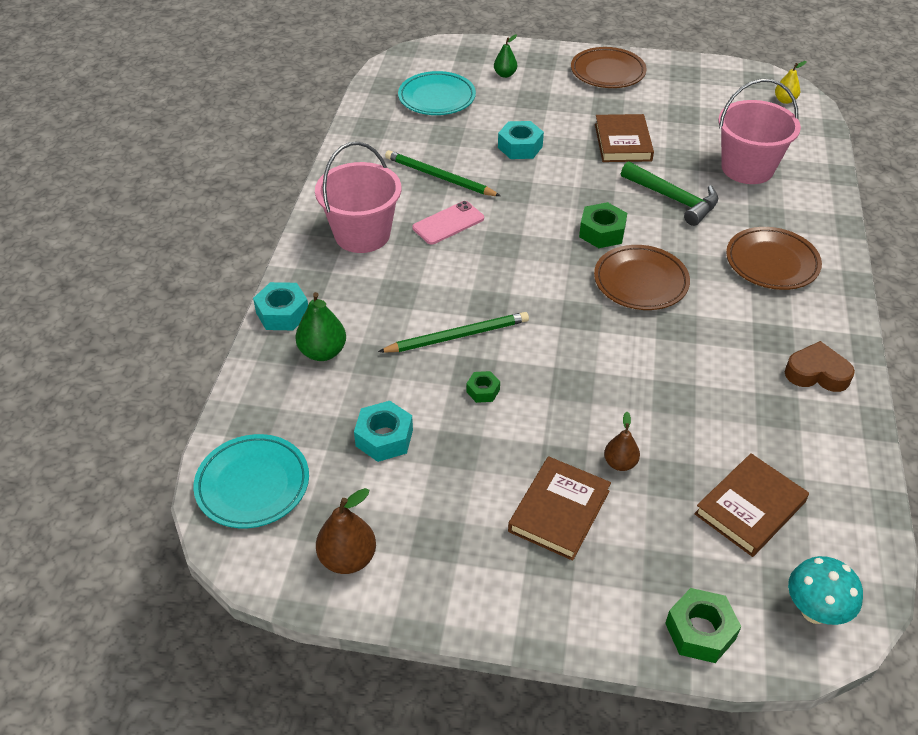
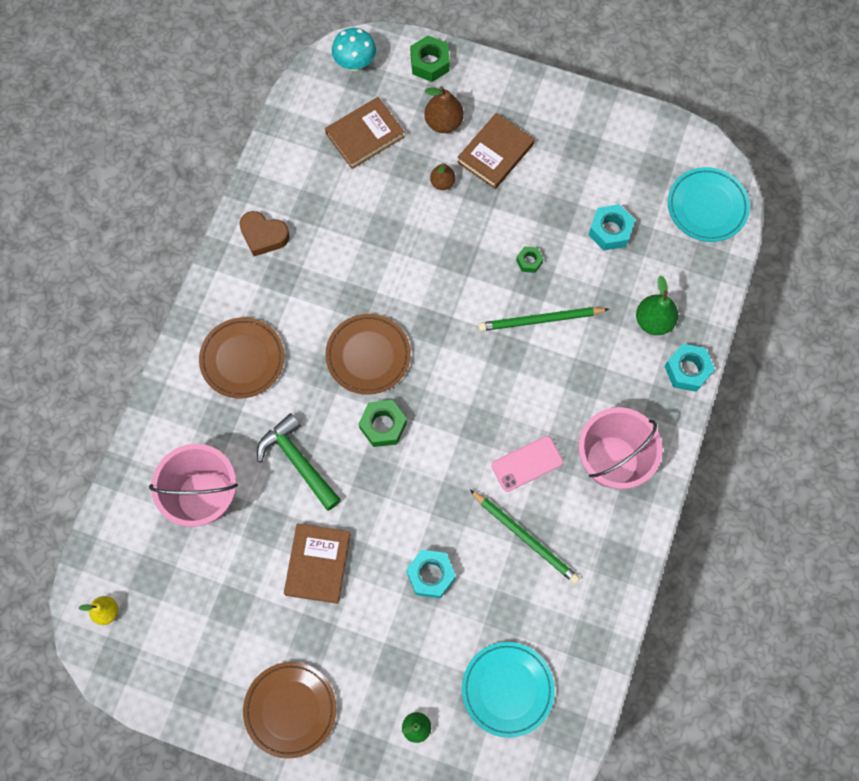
camera: 170 degrees left, 25 degrees up
brown pear [316,488,376,574] -> brown pear moved to [424,86,464,133]

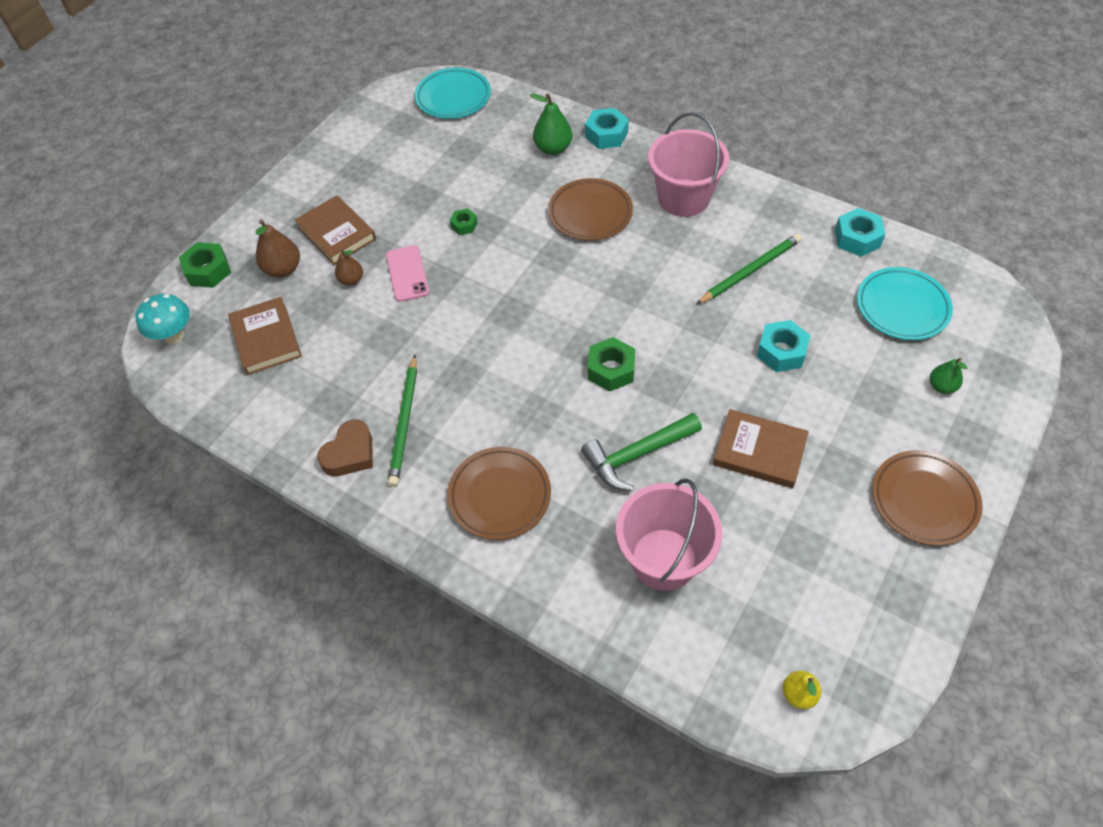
camera: 75 degrees left, 15 degrees down
brown plate [325,314,411,395] -> brown plate moved to [548,178,633,241]
green pencil [478,307,609,331] -> green pencil moved to [388,355,417,487]
pink phone [491,436,563,492] -> pink phone moved to [386,245,429,302]
turquoise nut [589,204,635,251] -> turquoise nut moved to [835,208,886,257]

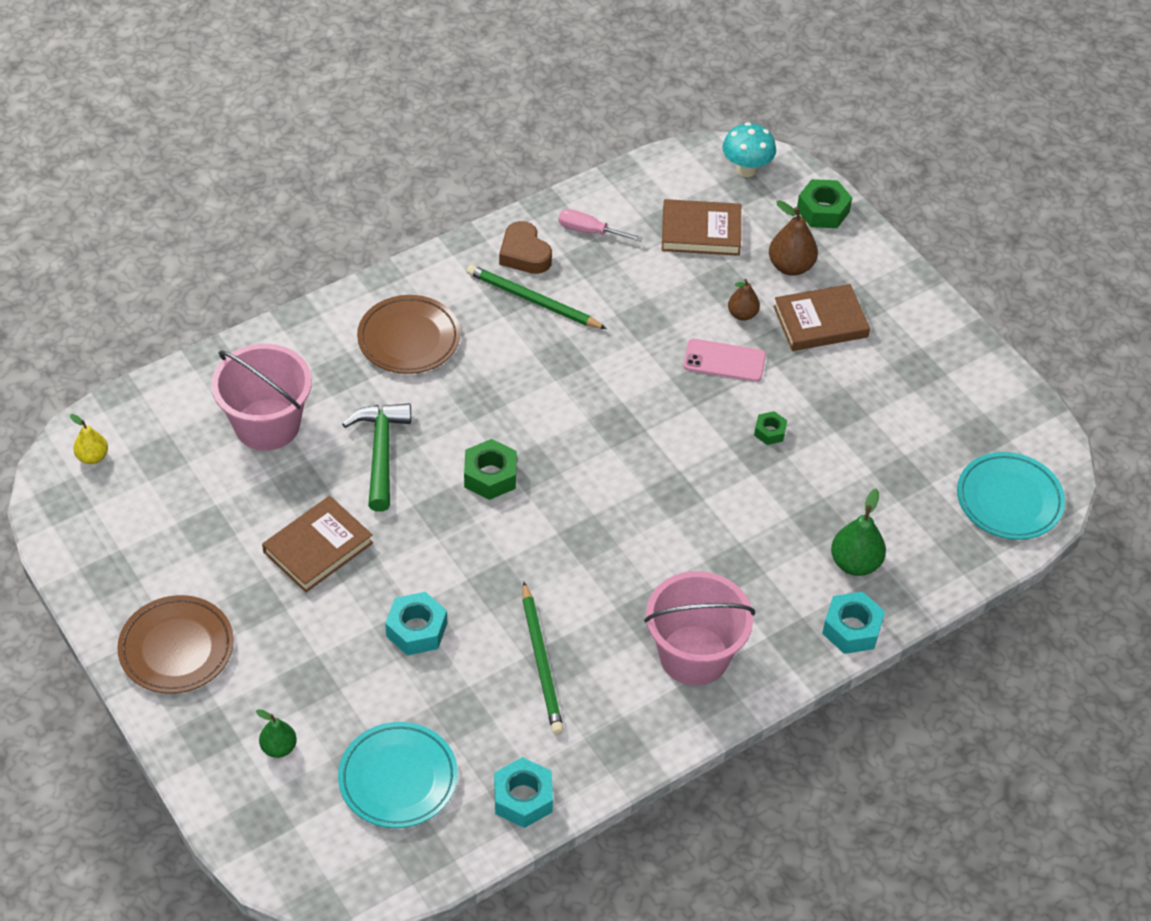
camera: 110 degrees right, 5 degrees down
brown plate [548,178,633,241] -> none
none -> pink screwdriver [558,209,643,242]

